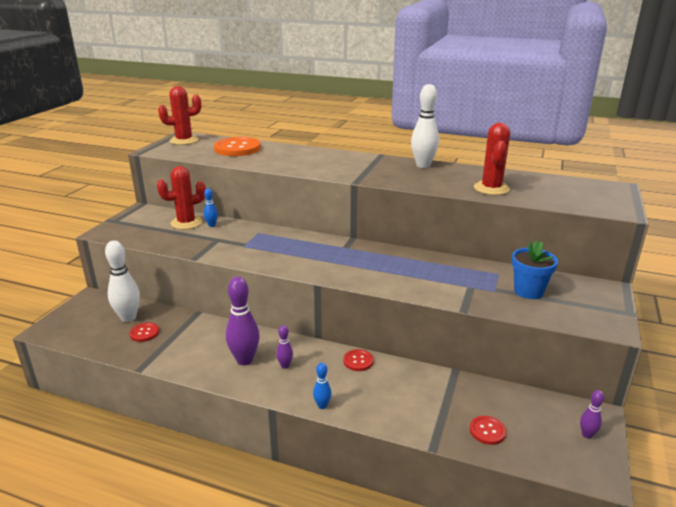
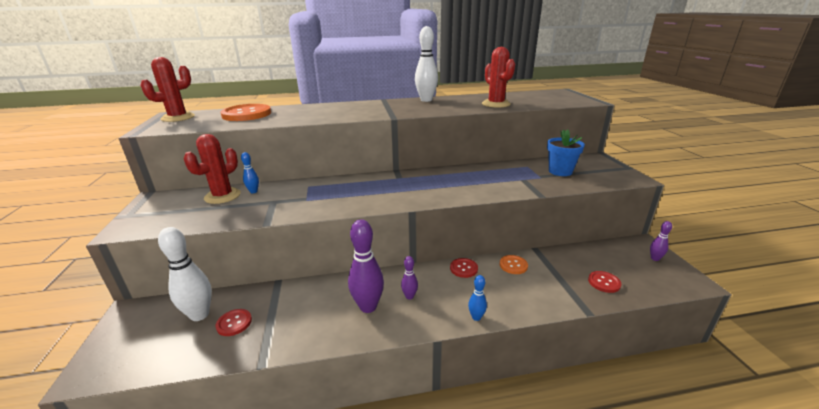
camera: 30 degrees left, 0 degrees up
none -> orange button [500,255,528,274]

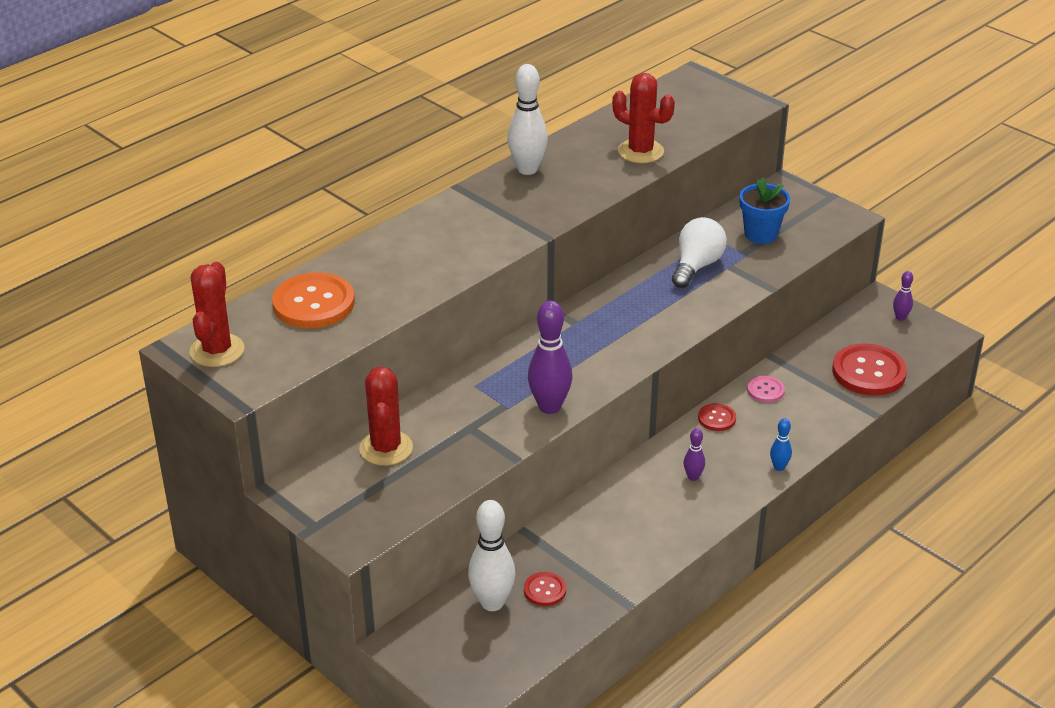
camera: 35 degrees left, 10 degrees up
blue bowling pin [241,152,259,193] -> none
purple bowling pin [348,219,384,313] -> purple bowling pin moved to [528,301,572,414]
orange button [500,255,528,274] -> pink button [747,376,785,403]
red button [588,271,621,293] -> red button [832,343,907,396], size x1.99
none -> white light bulb [672,217,727,288]

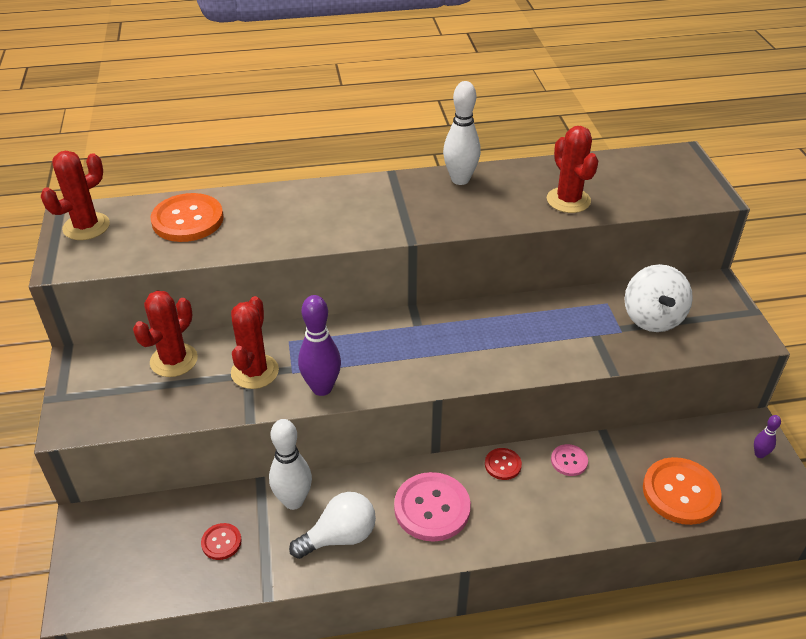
camera: 35 degrees right, 5 degrees up
white bowling pin [468,500,516,611] -> white bowling pin moved to [269,419,312,510]
white light bulb [672,217,727,288] -> white light bulb moved to [289,492,376,559]
purple bowling pin [684,428,705,481] -> pink button [394,472,471,542]
blue flower pot [740,177,790,244] -> white spinning top [624,264,693,332]
blue bowling pin [770,418,792,471] -> none
red button [832,343,907,396] -> orange button [643,457,722,525]
none -> red cactus [231,296,279,389]

